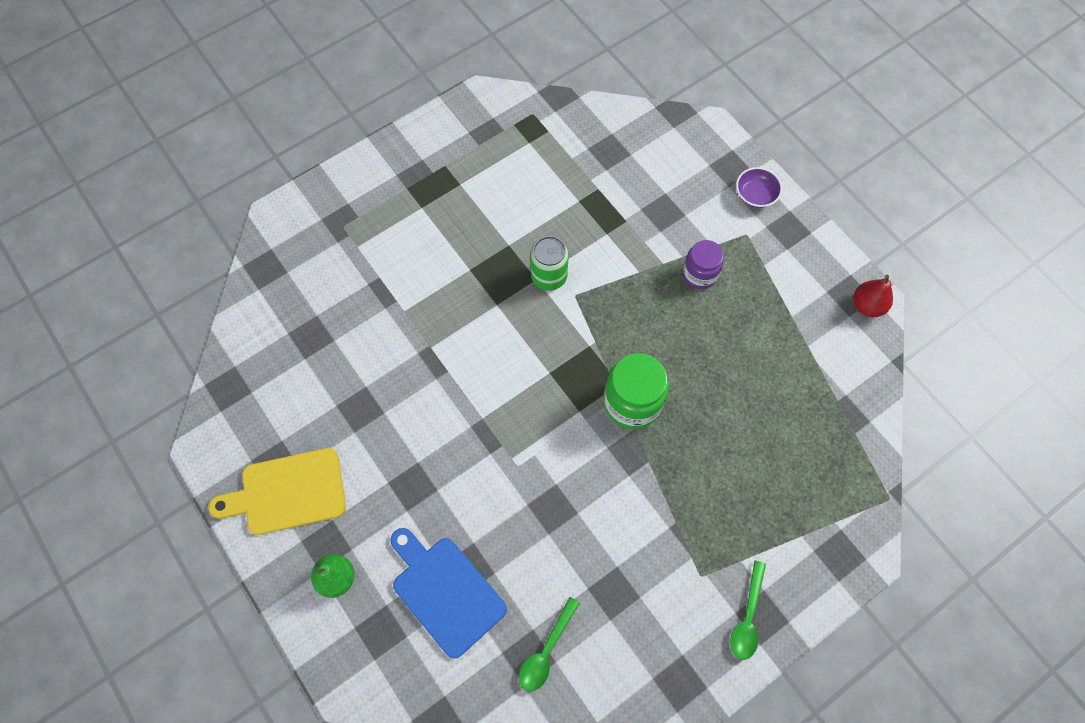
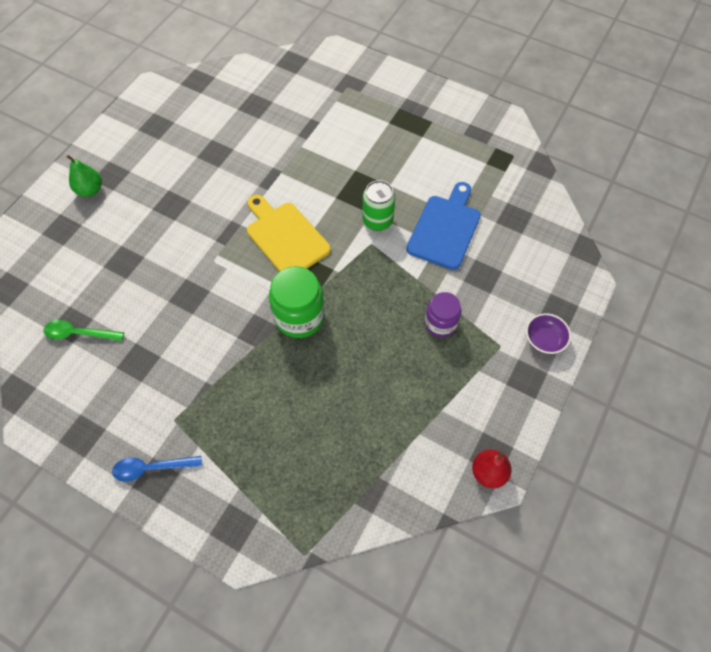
camera: 65 degrees right, 5 degrees down
yellow cutting board [208,448,346,535] -> yellow cutting board moved to [247,195,331,271]
blue cutting board [390,528,507,658] -> blue cutting board moved to [406,182,481,270]
green spoon [730,561,766,660] -> blue spoon [112,456,202,482]

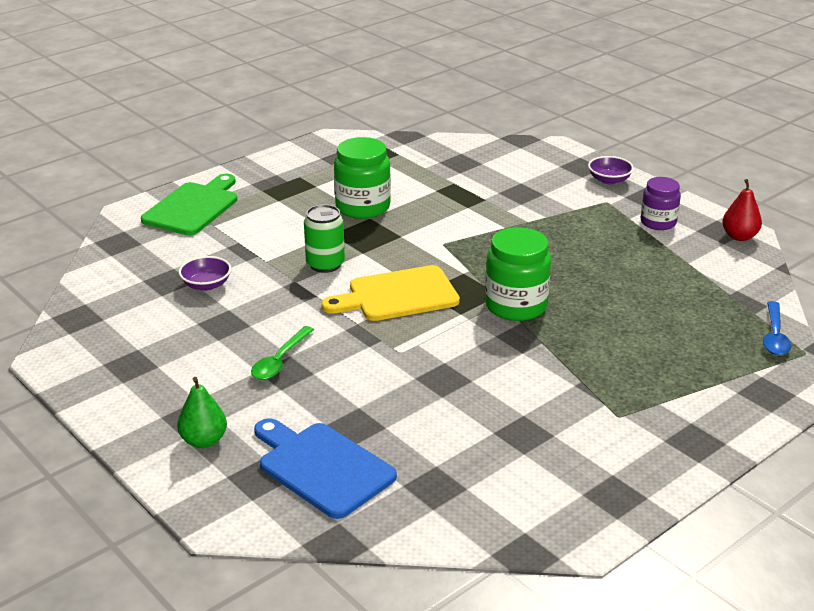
camera: 70 degrees left, 30 degrees down
green spoon [43,320,124,341] -> green spoon moved to [251,326,314,380]
blue spoon [112,456,202,482] -> blue spoon moved to [763,301,791,355]
green can [363,180,395,231] -> green can moved to [304,204,345,273]
blue cutting board [406,182,481,270] -> blue cutting board moved to [254,418,397,519]
purple jar [425,292,461,337] -> purple jar moved to [640,177,681,230]
none -> green cutting board [141,174,237,236]
none -> purple bowl [179,256,231,291]
none -> green jar [334,137,391,219]

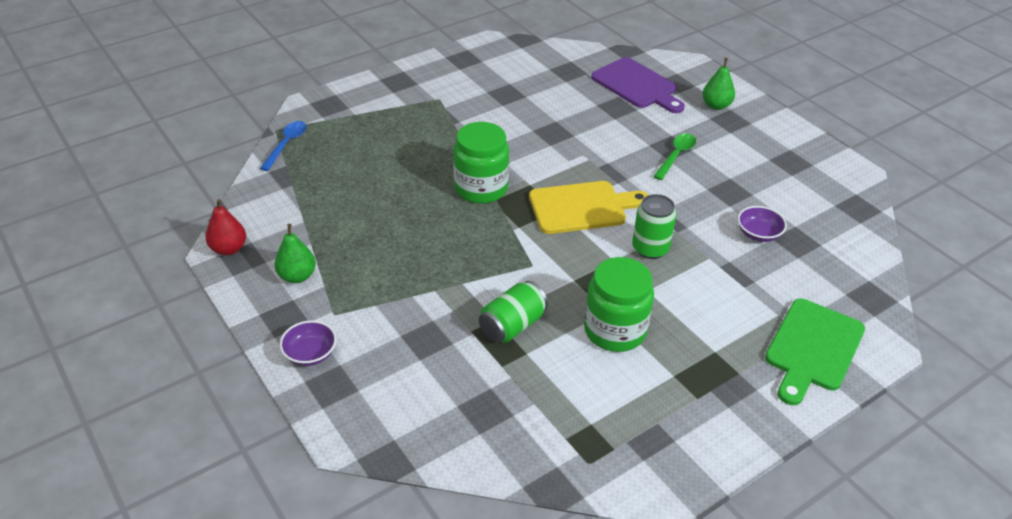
camera: 175 degrees left, 10 degrees up
blue cutting board [254,418,397,519] -> purple cutting board [591,57,685,113]
purple jar [640,177,681,230] -> green pear [274,224,316,283]
none -> green can [479,281,548,343]

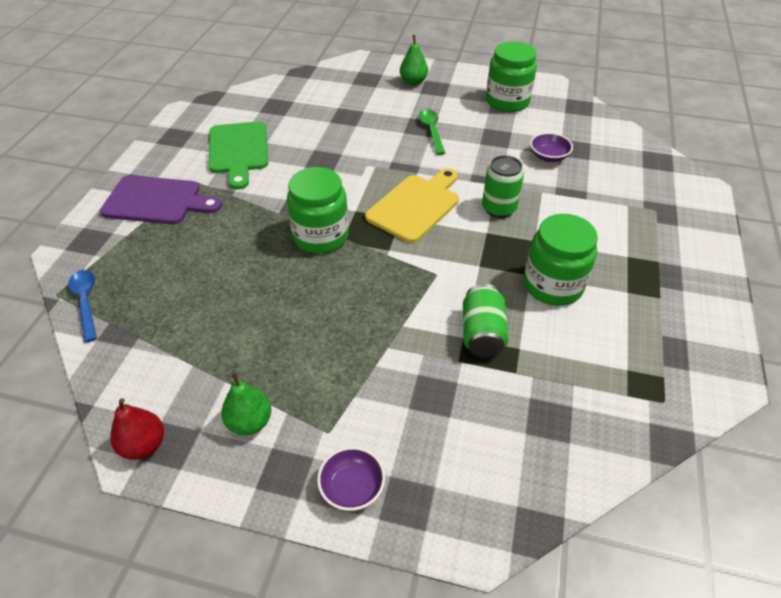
camera: 40 degrees left, 5 degrees up
purple cutting board [591,57,685,113] -> purple cutting board moved to [100,175,222,224]
green cutting board [765,299,865,405] -> green cutting board moved to [208,121,268,190]
none -> green jar [486,41,537,112]

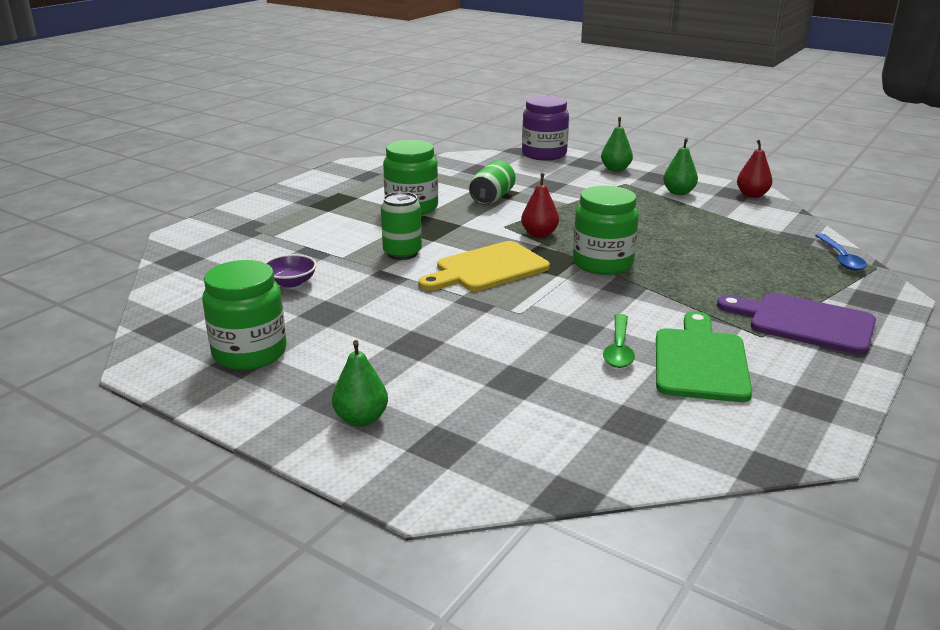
camera: 160 degrees left, 20 degrees down
purple bowl [317,447,385,511] -> green pear [601,117,633,172]
green spoon [419,109,445,155] -> green spoon moved to [603,314,635,368]
none -> red pear [521,174,559,238]
none -> purple jar [522,96,569,160]

